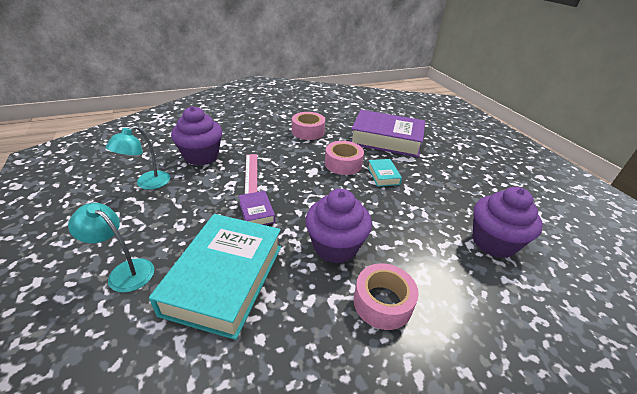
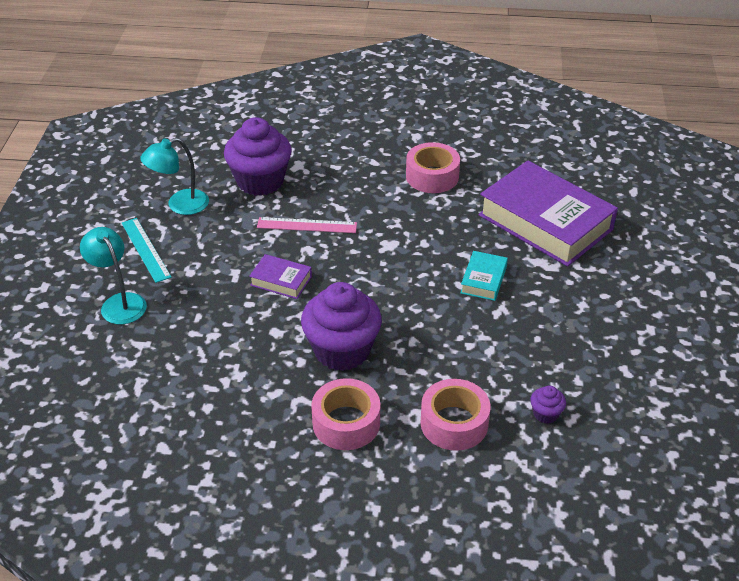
camera: 30 degrees right, 5 degrees up
turquoise book [149,214,281,340] -> none
purple book [238,191,275,225] -> purple book turned 75 degrees counterclockwise [249,254,312,299]
pink ruler [245,154,257,194] -> pink ruler turned 75 degrees clockwise [257,217,357,233]
pink tape [325,141,364,175] -> pink tape moved to [420,379,490,451]
purple cupcake [472,187,543,258] -> purple cupcake [530,386,566,424], size x0.42
none -> turquoise ruler [122,218,172,283]

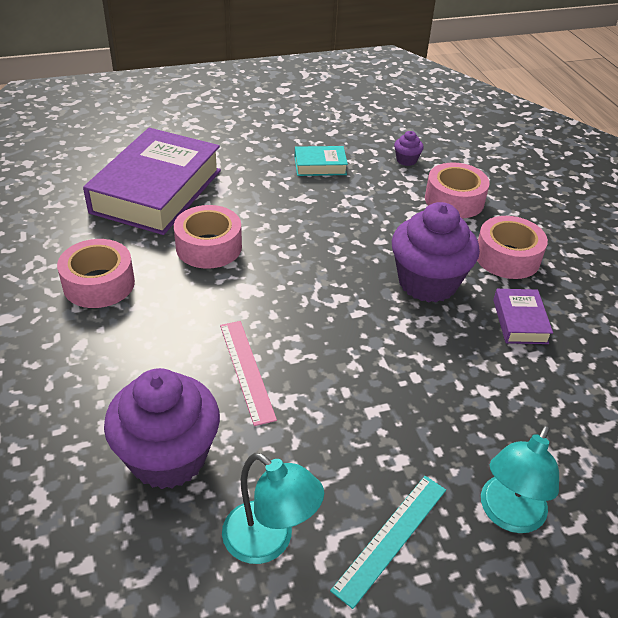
camera: 115 degrees left, 0 degrees up
purple book [249,254,312,299] -> purple book moved to [493,289,553,344]
turquoise book [460,251,508,301] -> turquoise book moved to [295,146,348,176]
none -> pink tape [174,205,242,269]

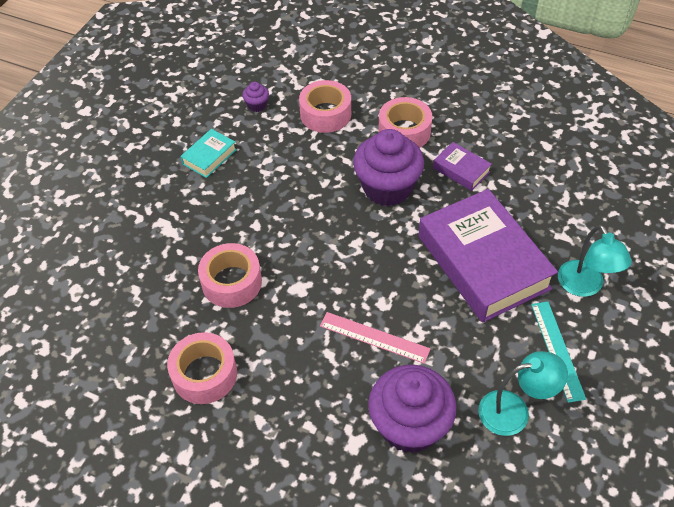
camera: 45 degrees left, 10 degrees up
purple book [83,128,221,235] -> purple book moved to [419,189,558,323]

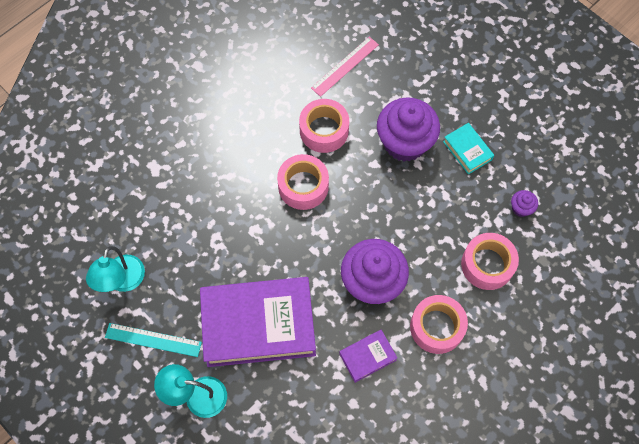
camera: 110 degrees right, 15 degrees up
pink tape [167,332,237,404] -> pink tape moved to [277,154,329,210]
pink ruler [320,312,431,364] -> pink ruler moved to [311,37,379,97]
purple cupcake [368,365,457,453] -> purple cupcake moved to [377,97,440,162]

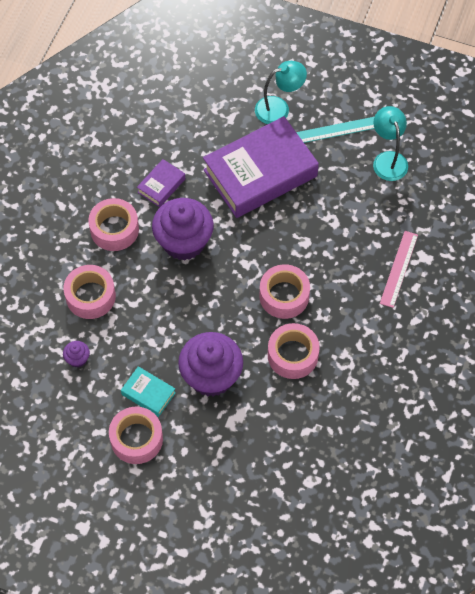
camera: 155 degrees right, 5 degrees down
pink ruler [311,37,379,97] -> pink ruler moved to [380,231,418,308]
none -> pink tape [109,407,163,464]

